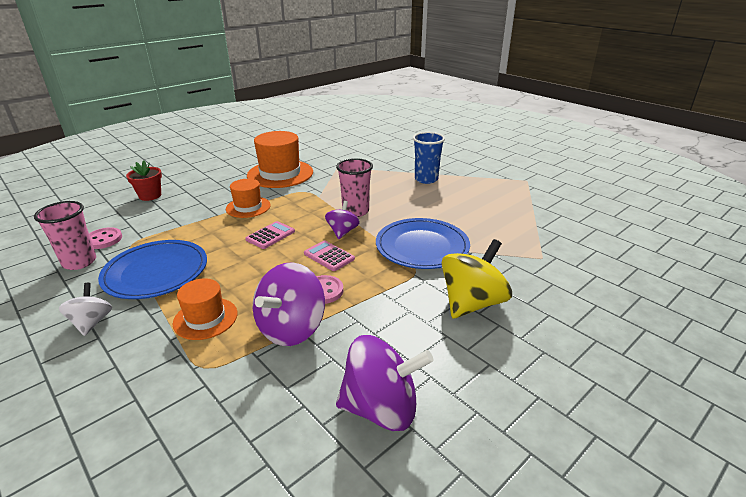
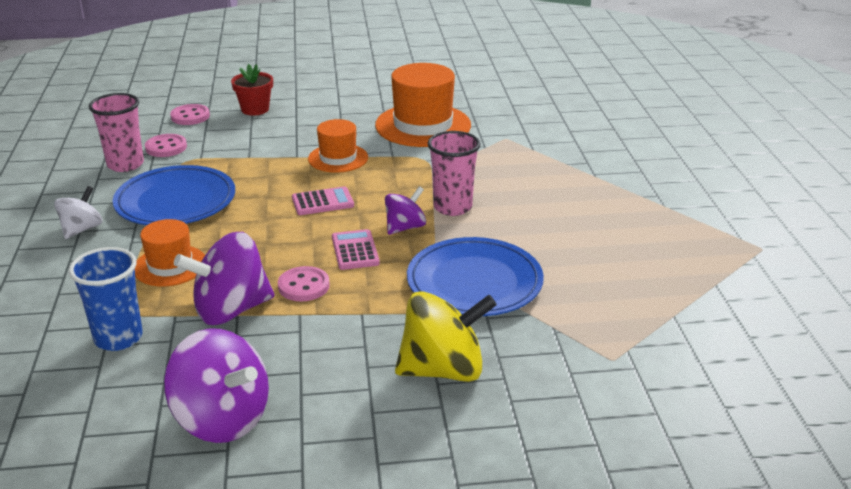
camera: 35 degrees right, 0 degrees up
blue cup [413,132,445,184] -> blue cup moved to [69,247,143,351]
none -> pink button [170,104,210,125]

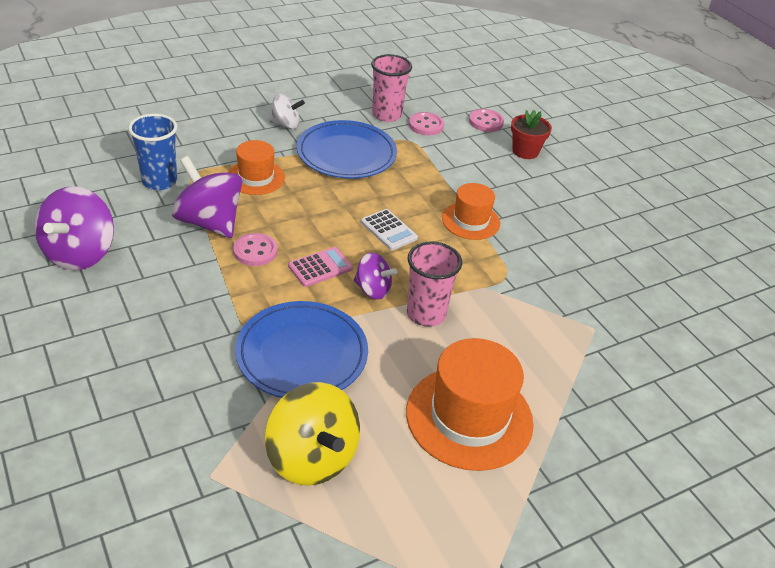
camera: 65 degrees right, 10 degrees up
pink calculator [292,186,354,215] -> white calculator [361,209,418,250]
orange hat [375,63,471,147] -> orange hat moved to [406,338,534,471]
yellow spinning top [395,291,497,382] -> yellow spinning top moved to [265,382,360,486]

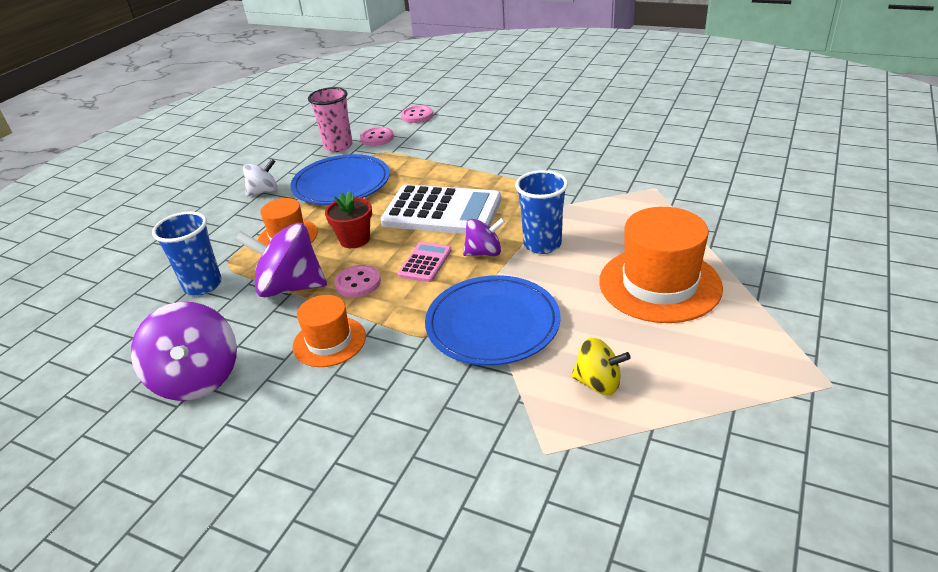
camera: 30 degrees left, 5 degrees down
yellow spinning top [265,382,360,486] -> yellow spinning top [571,338,631,395], size x0.58
white calculator [361,209,418,250] -> white calculator [380,184,501,234], size x2.11
pink cup [407,241,462,327] -> blue cup [515,170,568,254]
orange hat [442,183,500,240] -> orange hat moved to [293,295,366,367]
red flower pot [511,110,552,159] -> red flower pot moved to [325,190,372,248]

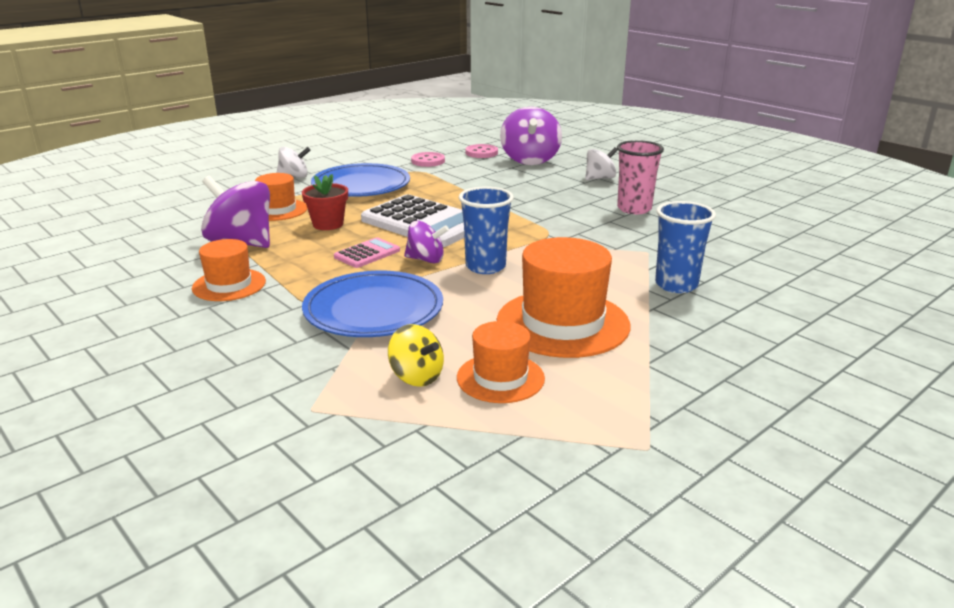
camera: 20 degrees right, 10 degrees down
purple spinning top [131,302,237,401] -> purple spinning top moved to [500,107,562,165]
blue cup [152,211,222,296] -> blue cup moved to [655,201,716,293]
pink cup [308,87,353,152] -> pink cup moved to [617,140,664,214]
pink button [334,265,381,298] -> none
none -> orange hat [457,321,545,403]
none -> white spinning top [585,147,618,180]

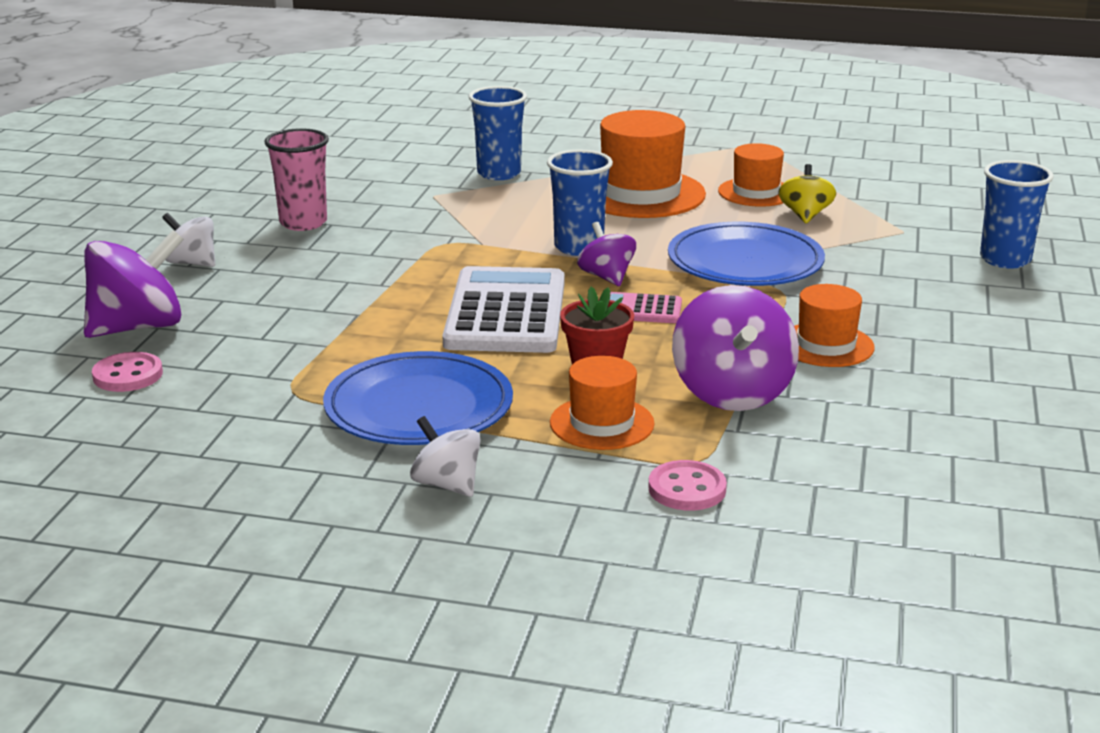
camera: 125 degrees left, 0 degrees up
pink button [411,152,445,167] -> pink button moved to [648,460,727,511]
none -> blue cup [980,160,1054,268]

